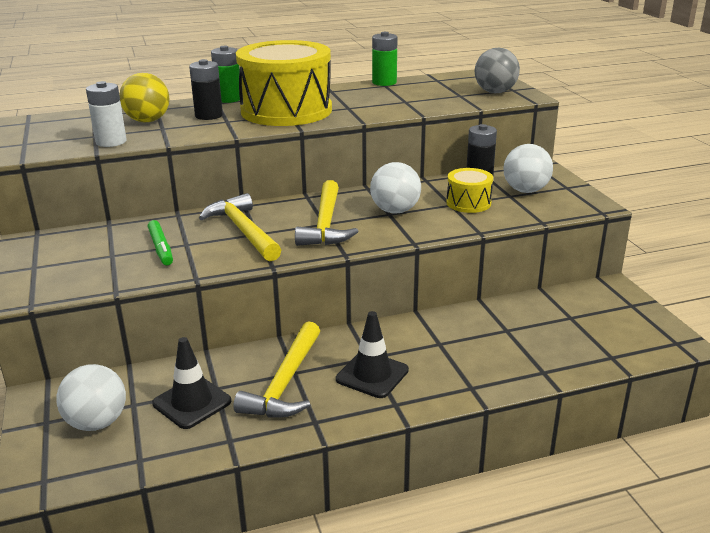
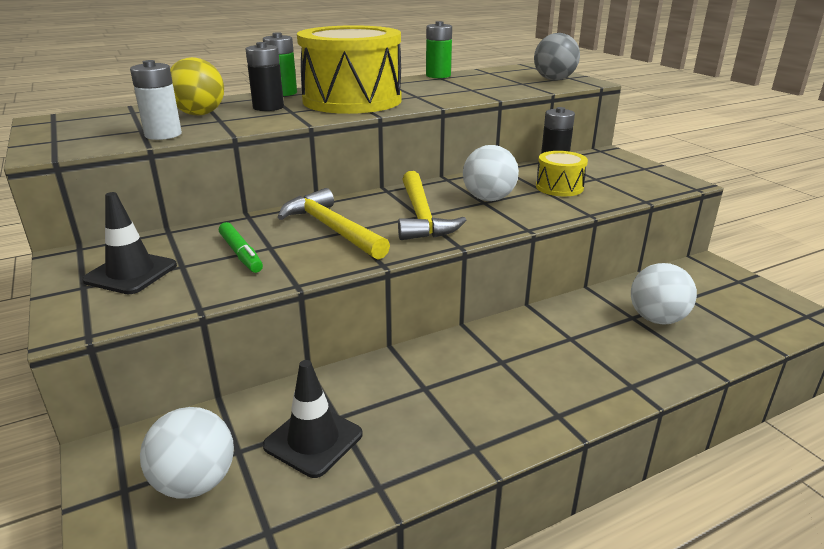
camera: 10 degrees left, 0 degrees up
yellow hammer [233,321,320,418] -> none
black traffic cone [336,311,409,398] -> black traffic cone moved to [82,192,177,294]
white ball [503,144,553,193] -> white ball moved to [631,263,697,324]

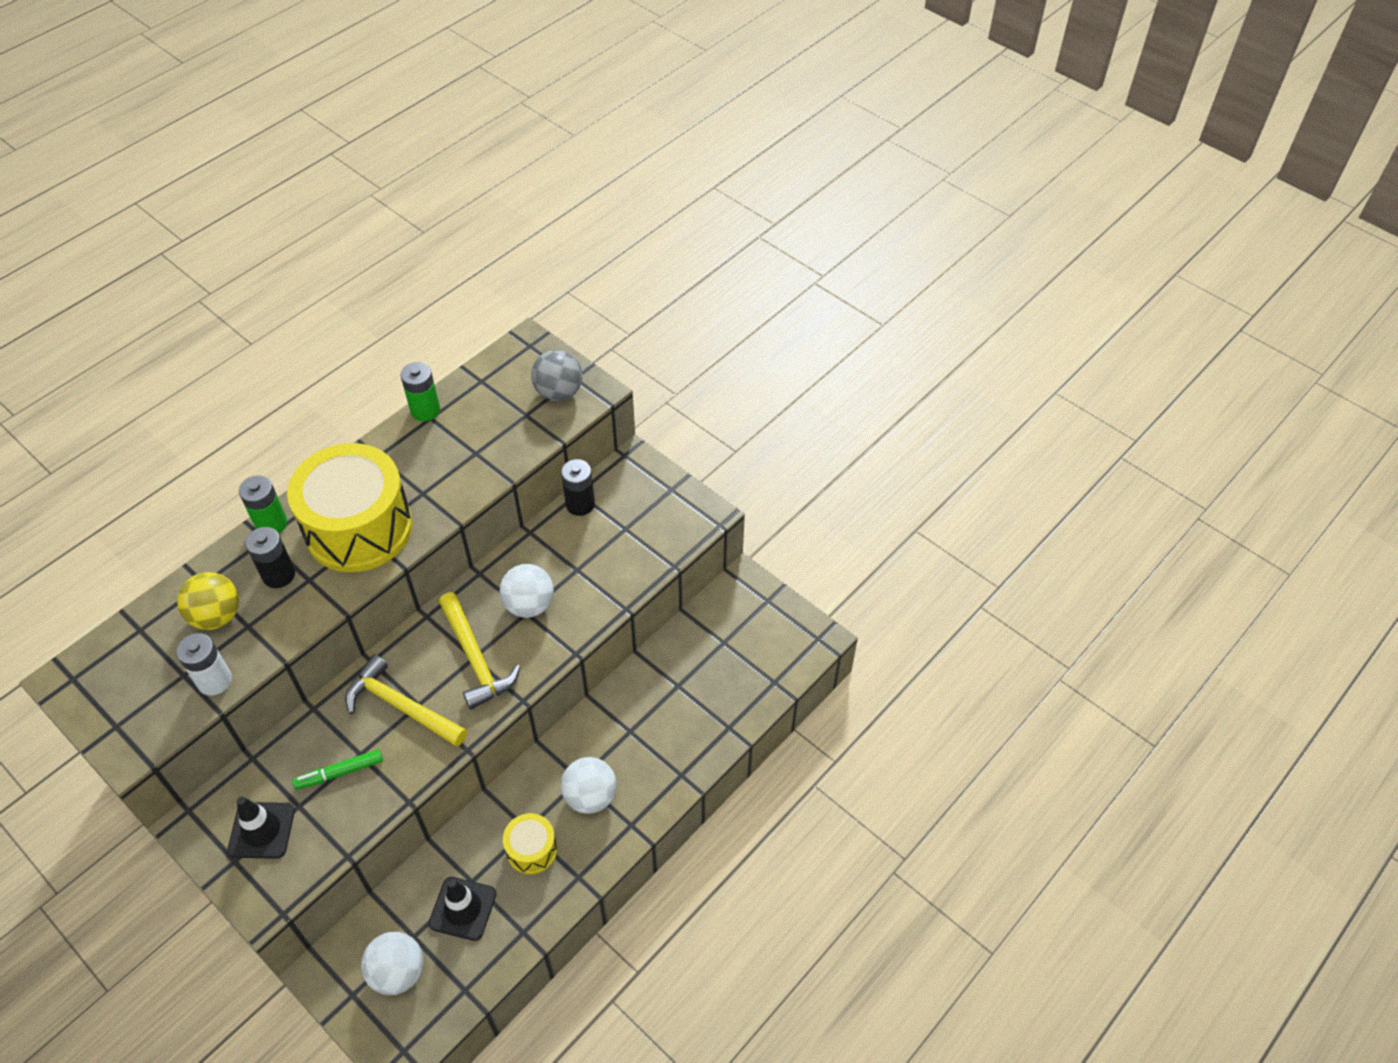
camera: 20 degrees left, 25 degrees up
green marker [219,222,263,273] -> green marker turned 120 degrees clockwise [292,749,383,790]
yellow drum [536,151,588,196] -> yellow drum moved to [503,813,557,875]
white ball [631,263,697,324] -> white ball moved to [561,757,617,814]

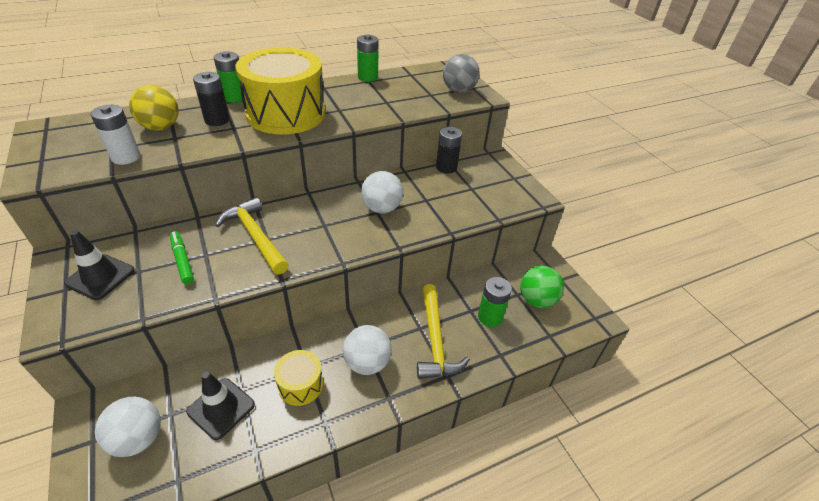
camera: 20 degrees right, 10 degrees down
green marker [292,749,383,790] -> green marker turned 60 degrees clockwise [170,231,194,285]
yellow hammer [439,592,521,710] -> yellow hammer moved to [417,284,470,379]
none -> green battery [478,277,512,327]
none -> green ball [520,266,564,308]

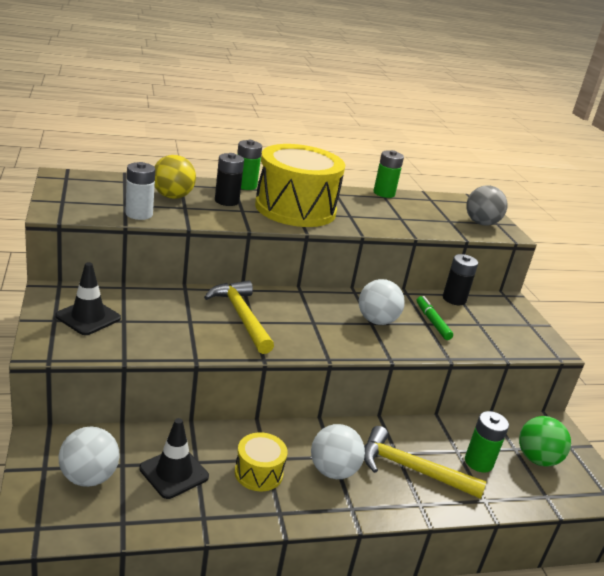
camera: 10 degrees right, 15 degrees down
green marker [170,231,194,285] -> green marker moved to [417,296,453,340]
yellow hammer [417,284,470,379] -> yellow hammer turned 105 degrees clockwise [364,426,486,499]

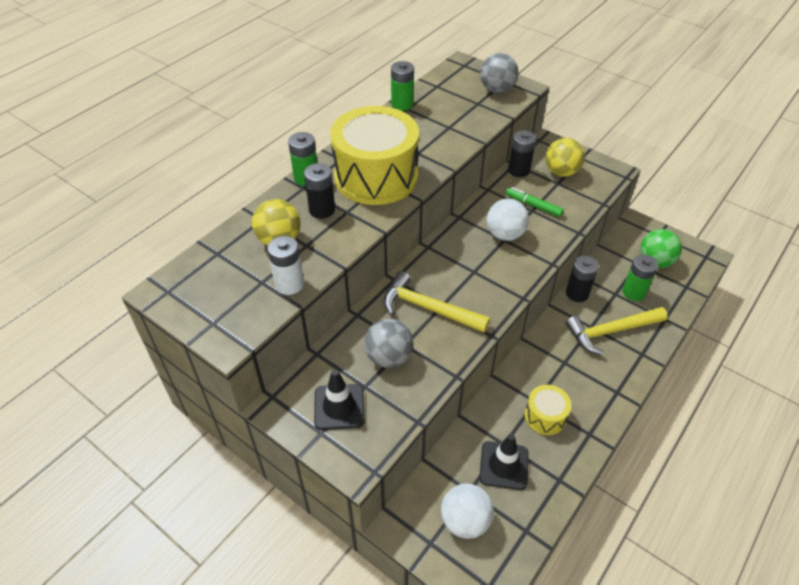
camera: 35 degrees left, 20 degrees up
white ball [311,424,365,479] -> none
none -> grey ball [364,319,413,368]
none -> yellow ball [546,138,585,177]
none -> black battery [566,256,599,302]

